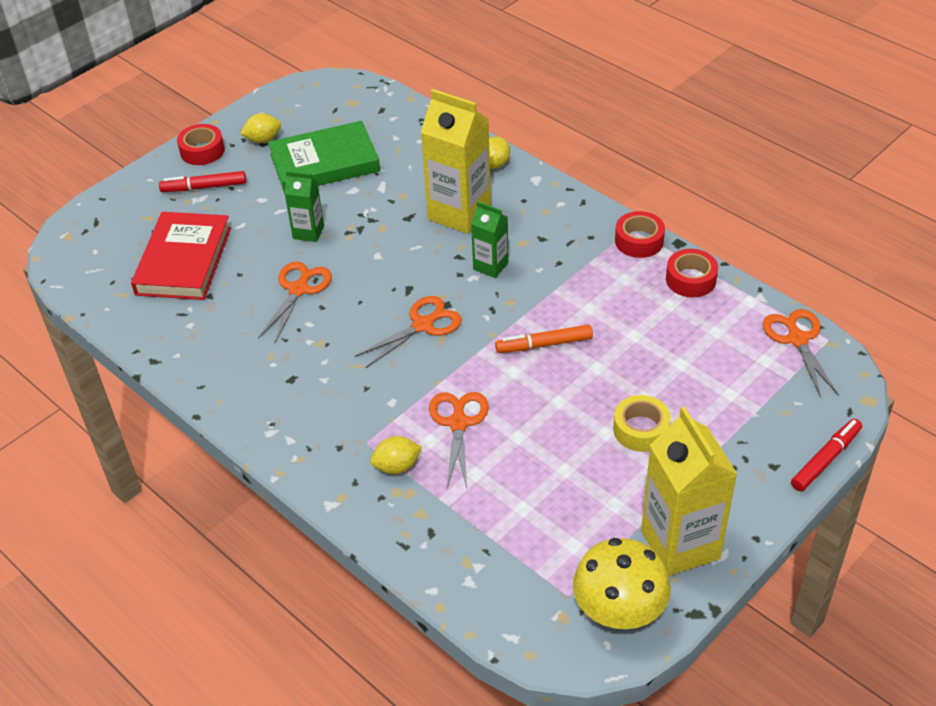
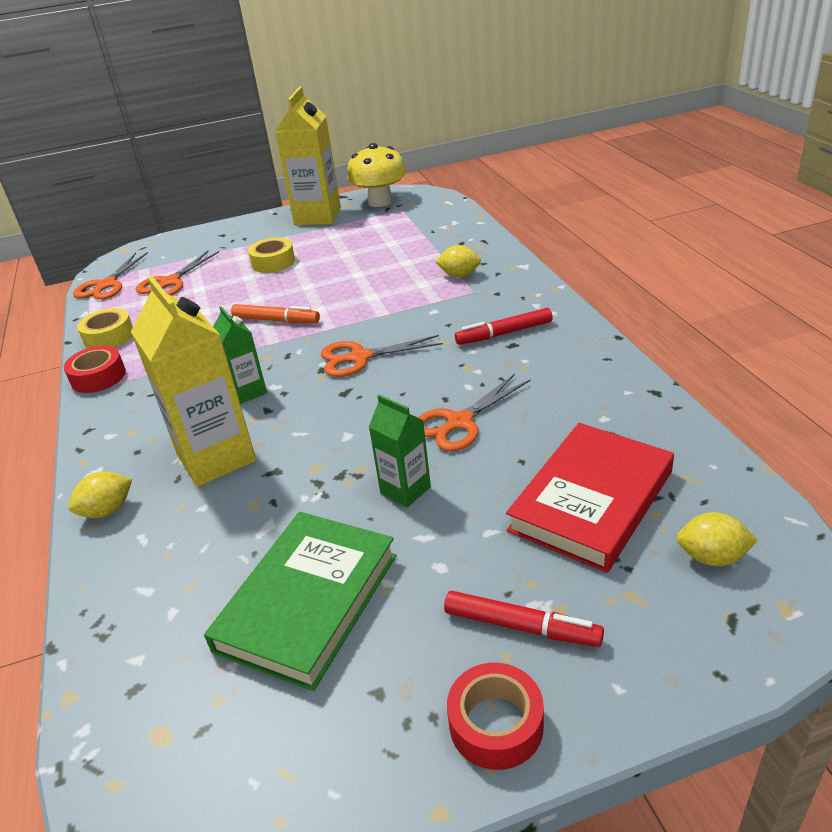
camera: 150 degrees left, 10 degrees down
yellow lemon [240,113,281,143] -> yellow lemon moved to [676,512,758,566]
green book [268,121,380,193] -> green book turned 75 degrees counterclockwise [204,512,397,691]
orange scissors [429,392,489,488] -> orange scissors moved to [136,251,219,296]
red tape [666,249,718,297] -> yellow tape [77,308,133,348]
red marker [791,419,862,491] -> red marker moved to [455,308,553,345]

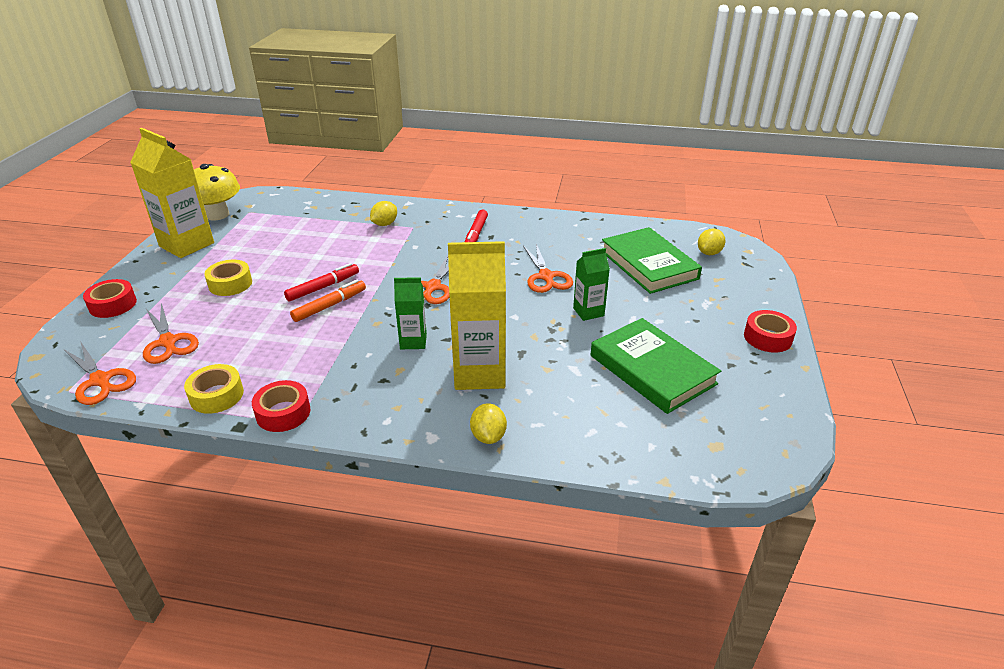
camera: 65 degrees left, 0 degrees up
red marker [444,591,604,647] -> red marker moved to [284,263,359,301]
red book [506,423,674,573] -> green book [602,227,702,294]
none -> red tape [83,279,137,318]

